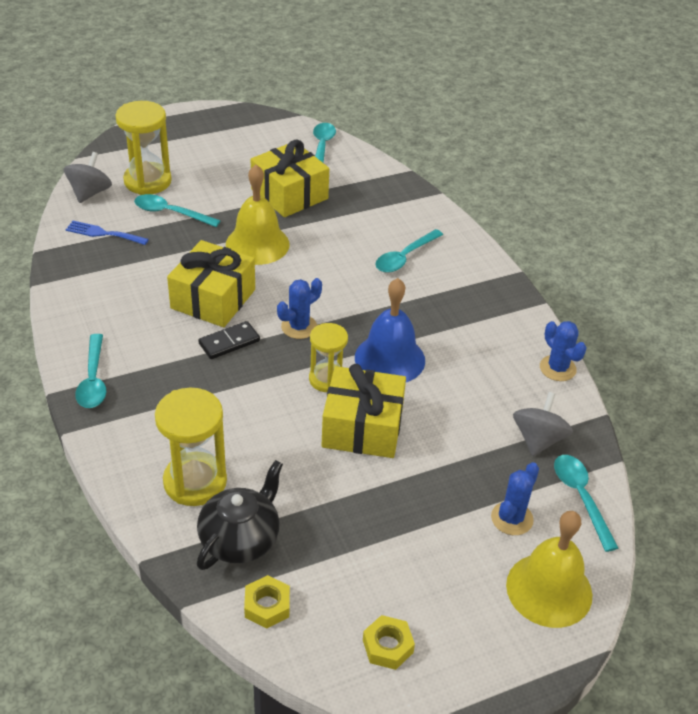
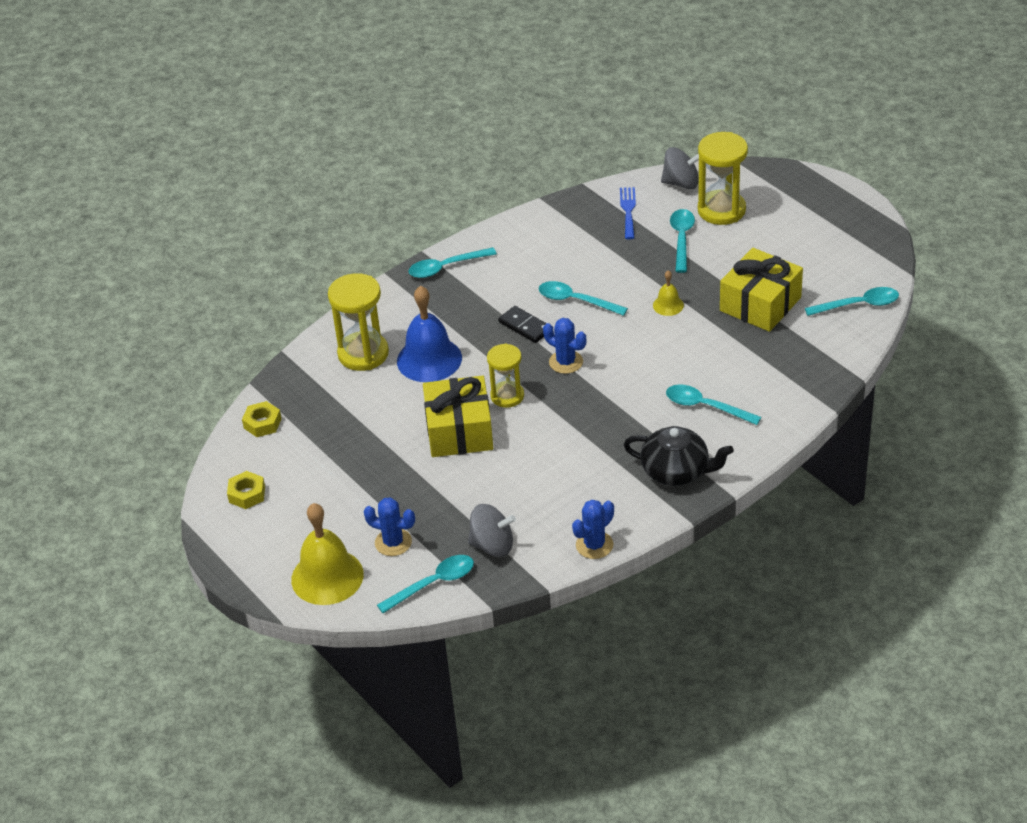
camera: 80 degrees right, 0 degrees up
yellow gift [167,240,255,327] -> turquoise spoon [539,281,628,316]
black teapot [197,460,283,570] -> black teapot moved to [624,426,734,486]
yellow bell [226,165,289,265] -> yellow bell [653,270,684,316], size x0.48
blue bell [355,278,425,382] -> blue bell moved to [397,286,462,382]

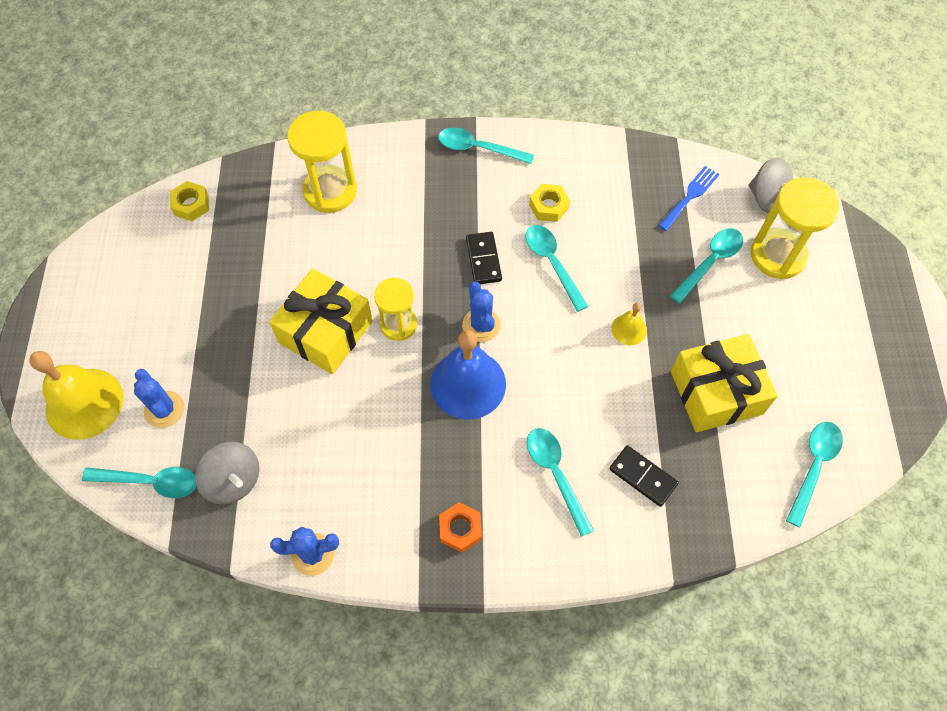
camera: 35 degrees right, 20 degrees up
yellow nut [227,471,265,509] -> yellow nut moved to [529,184,570,222]
blue bell [397,286,462,382] -> blue bell moved to [430,330,506,420]
black teapot [624,426,734,486] -> orange nut [439,502,482,553]
turquoise spoon [805,287,899,316] -> turquoise spoon turned 90 degrees counterclockwise [786,422,843,527]
none -> black domino [609,445,679,507]

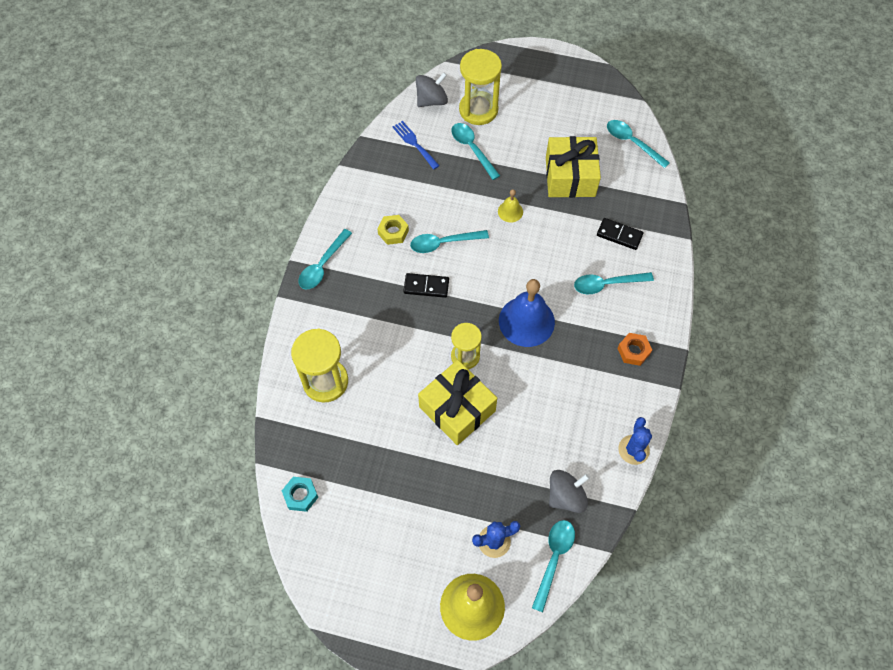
camera: 75 degrees left, 0 degrees up
yellow nut [170,181,209,221] -> turquoise nut [282,477,318,512]
blue cactus [462,281,501,342] -> none
black domino [609,445,679,507] -> black domino turned 60 degrees clockwise [597,218,643,250]

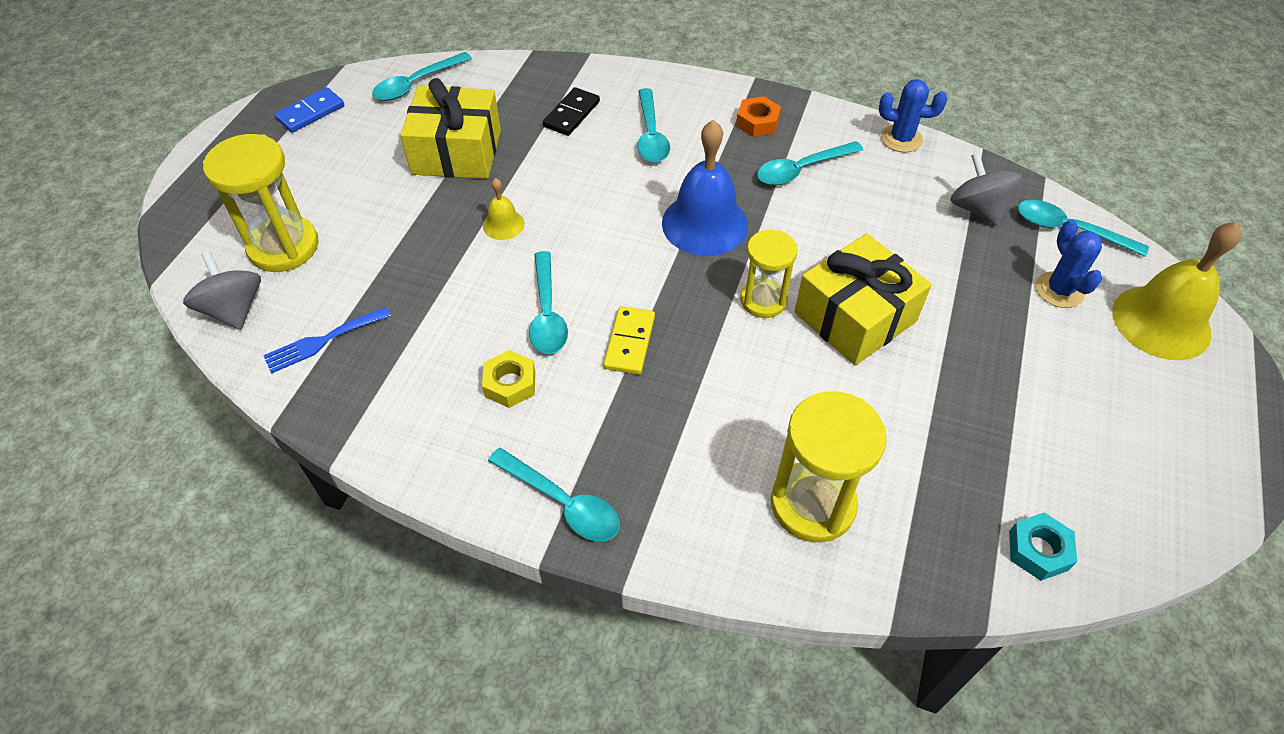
camera: 85 degrees left, 10 degrees down
black domino [403,273,449,298] -> yellow domino [604,306,655,375]
turquoise spoon [451,123,500,180] -> turquoise spoon moved to [757,141,863,185]
none -> blue domino [275,87,344,133]

